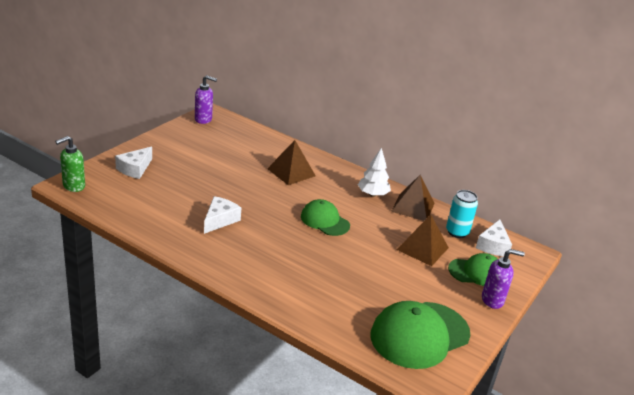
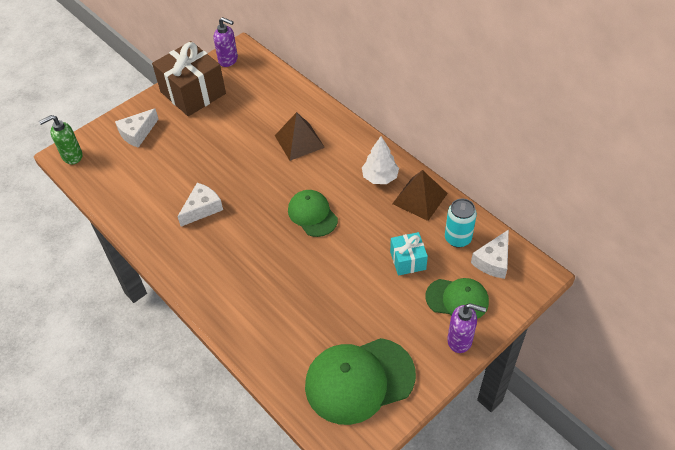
camera: 20 degrees right, 20 degrees up
brown pyramid [397,215,449,266] -> turquoise gift [390,232,428,276]
none -> brown gift [152,41,226,116]

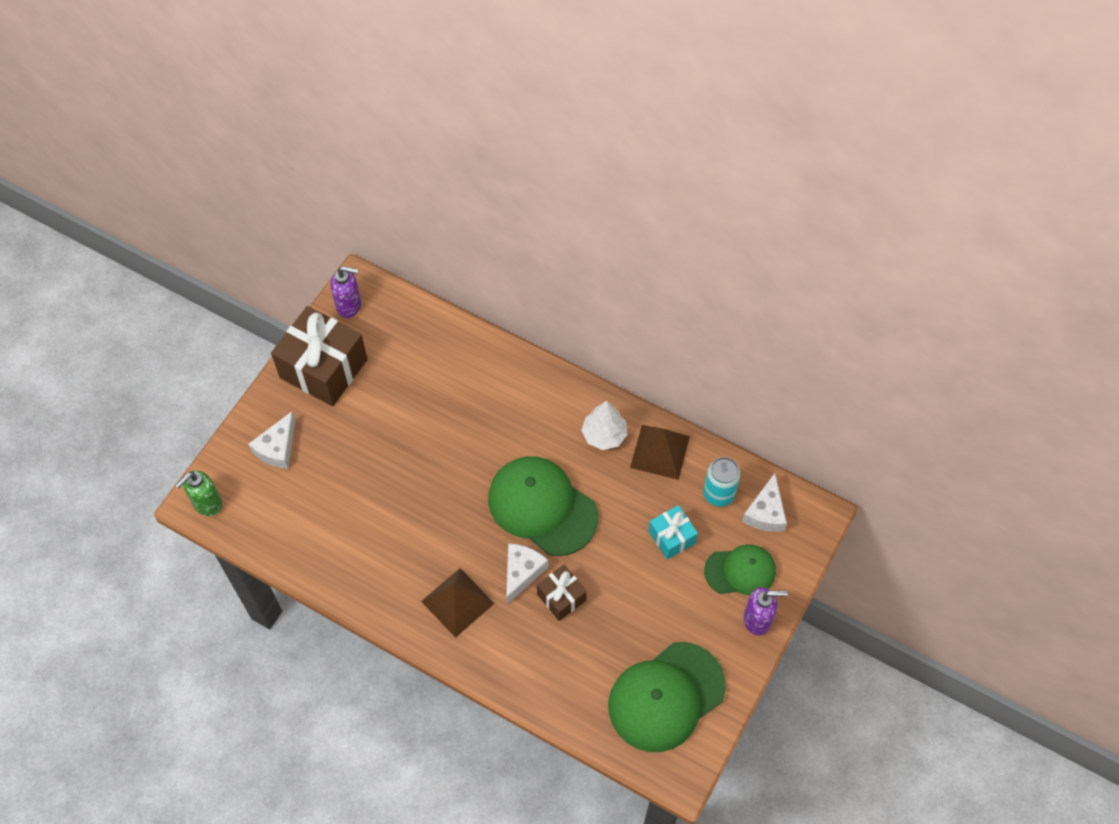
camera: 20 degrees left, 10 degrees up
white cheese [177,183,223,226] -> white cheese moved to [506,543,548,604]
brown pyramid [275,112,325,161] -> brown pyramid moved to [421,568,495,638]
green cap [288,190,338,237] -> green cap [488,456,598,556], size x1.67
none -> brown gift [537,565,587,621]

